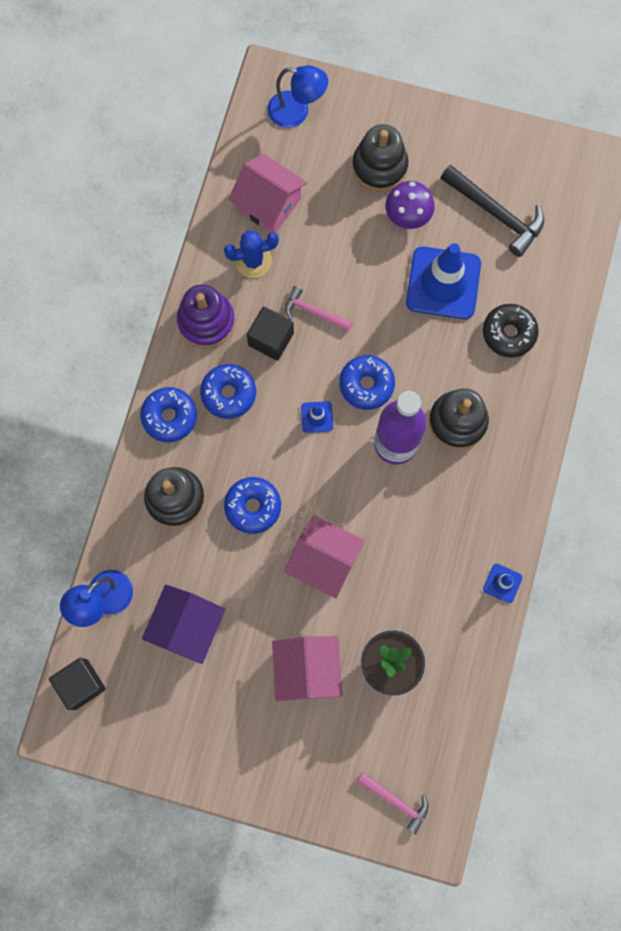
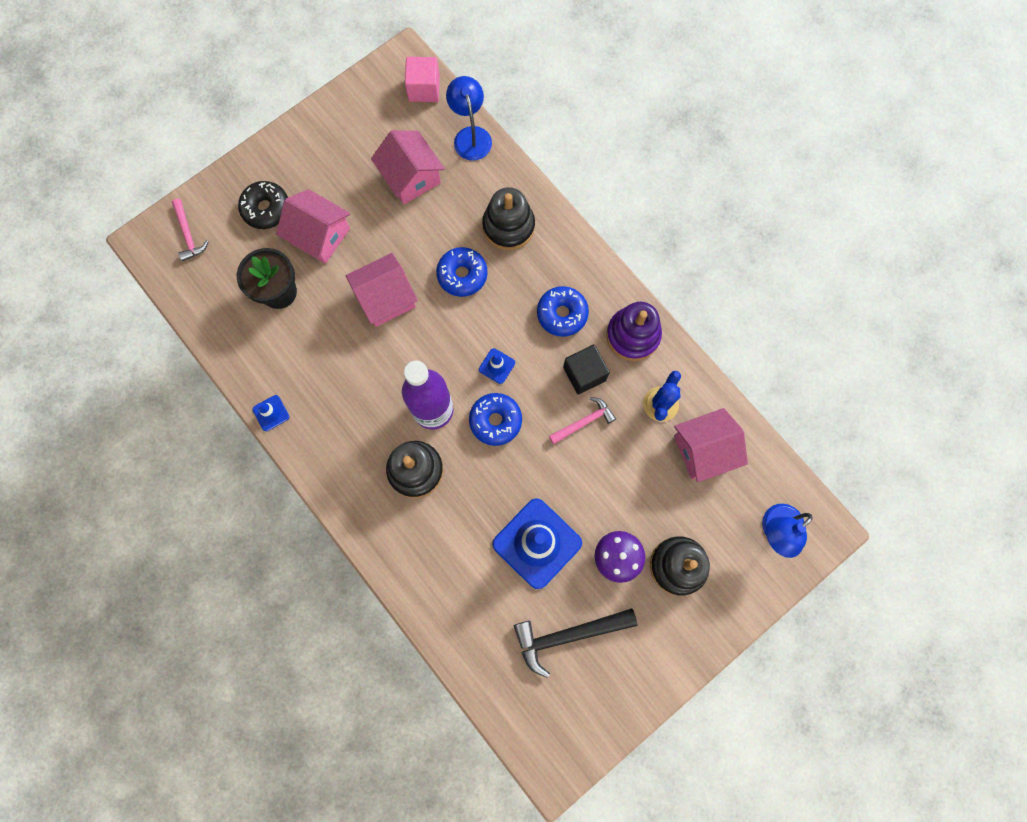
camera: 125 degrees right, 0 degrees up
black cube [49,658,106,710] -> pink cube [405,57,440,102]
blue donut [140,387,197,442] -> none
purple house [142,584,225,664] -> pink house [371,130,445,204]
pink hammer [357,772,428,834] -> pink hammer turned 90 degrees counterclockwise [172,199,209,261]
black donut [483,304,539,358] -> black donut moved to [238,181,288,229]

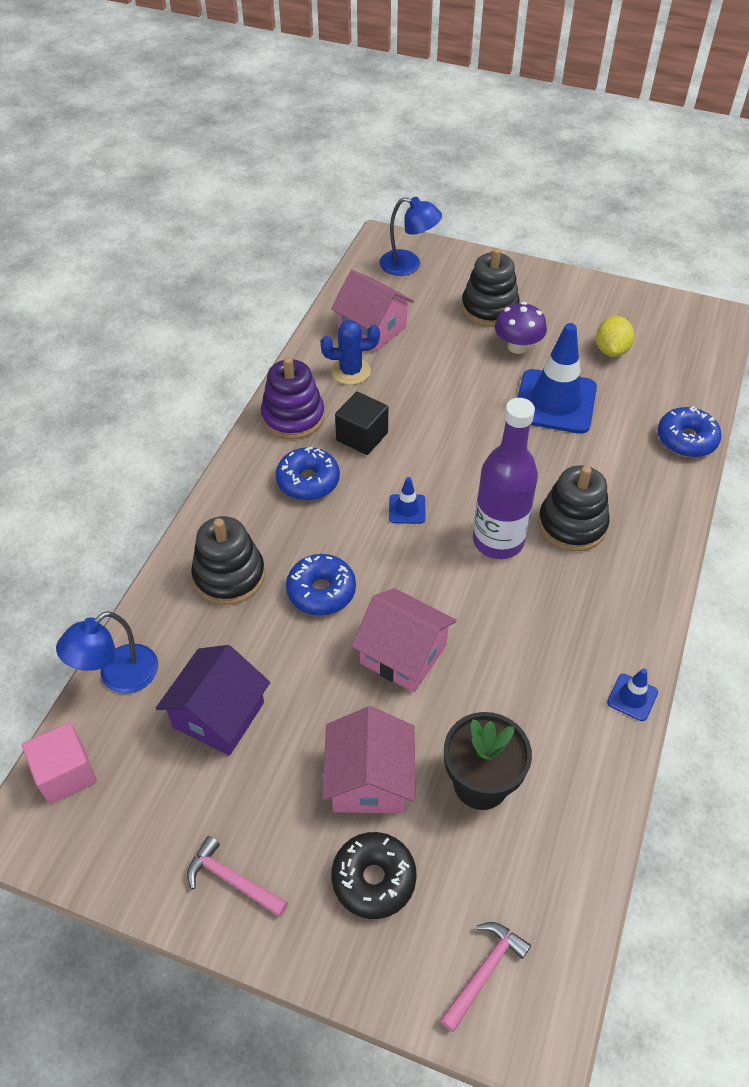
camera: 120 degrees left, 25 degrees down
pink house [371,130,445,204] -> purple house [156,645,270,756]
blue donut [469,393,522,446] -> blue donut moved to [658,406,722,457]
black hammer [514,608,638,678] -> yellow lemon [596,316,635,357]
pink hammer [549,397,616,444] -> pink hammer moved to [187,836,288,917]

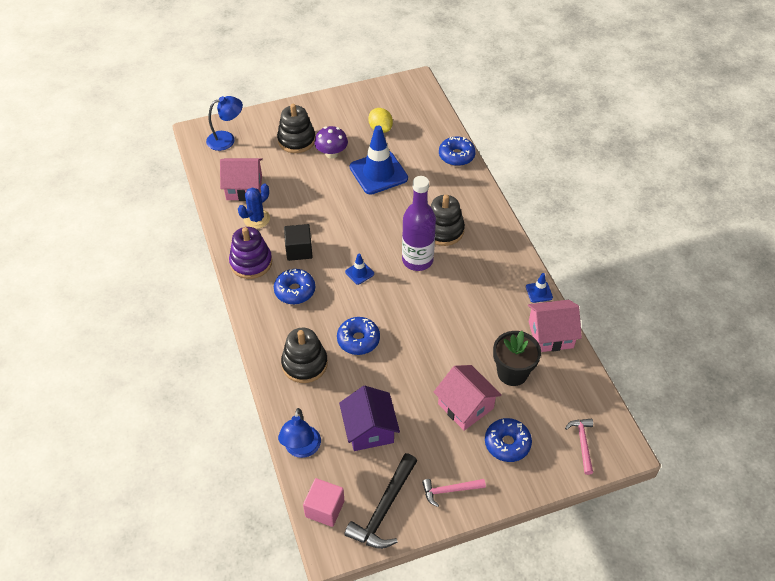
camera: 40 degrees left, 0 degrees up
black donut [331,832,417,919] -> blue donut [485,418,532,462]
pink house [351,588,457,692] -> pink house moved to [528,300,582,352]
none -> black hammer [344,453,417,549]

